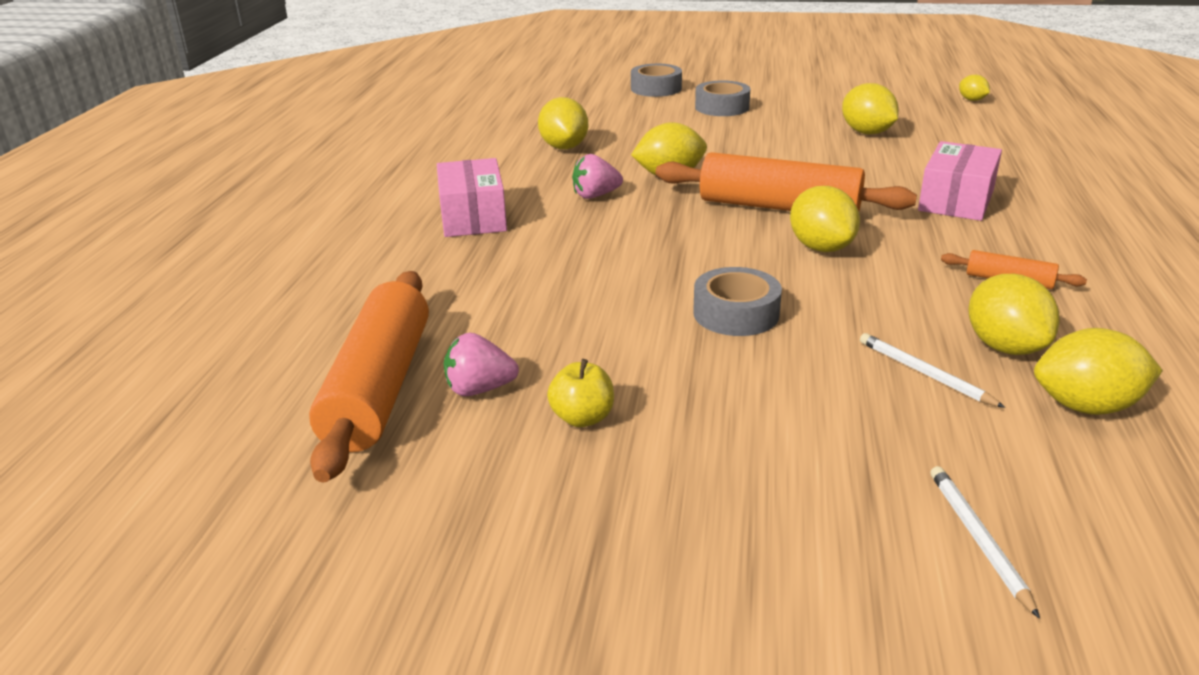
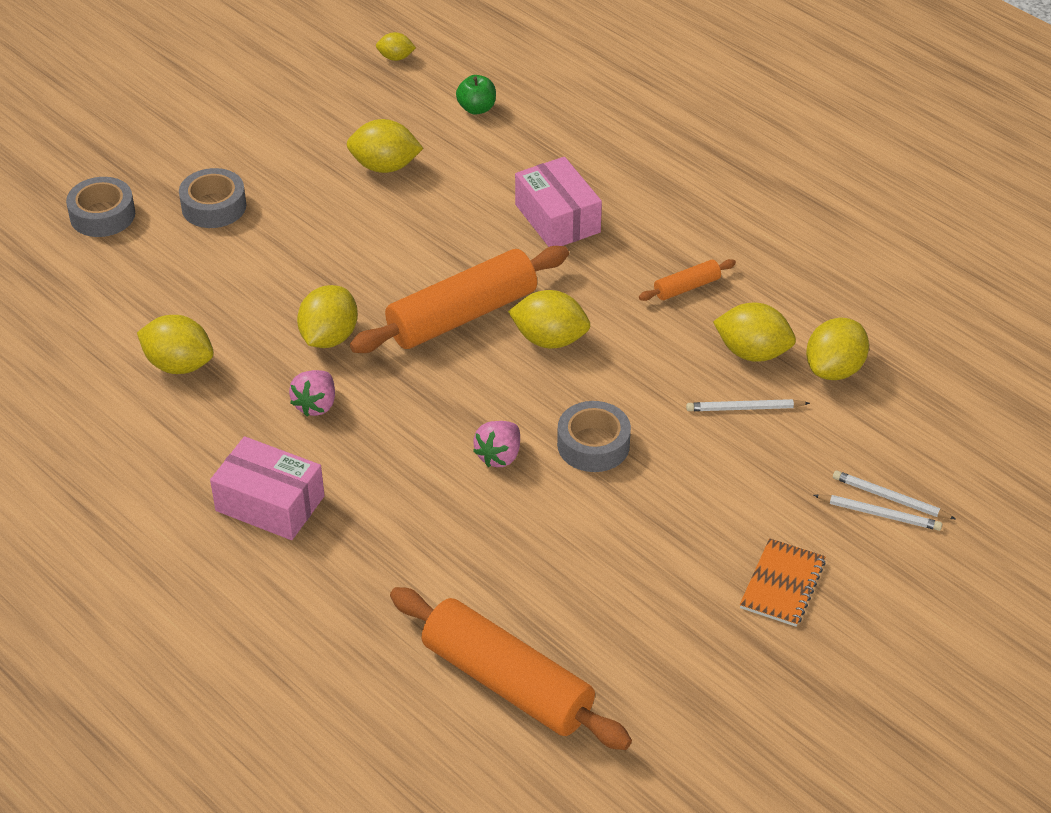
camera: 55 degrees left, 15 degrees up
pink strawberry [444,333,519,396] -> pink strawberry moved to [473,421,520,467]
yellow apple [547,359,614,427] -> none
none -> green apple [456,75,496,115]
none -> orange notebook [740,538,826,627]
none -> white pencil [814,494,942,531]

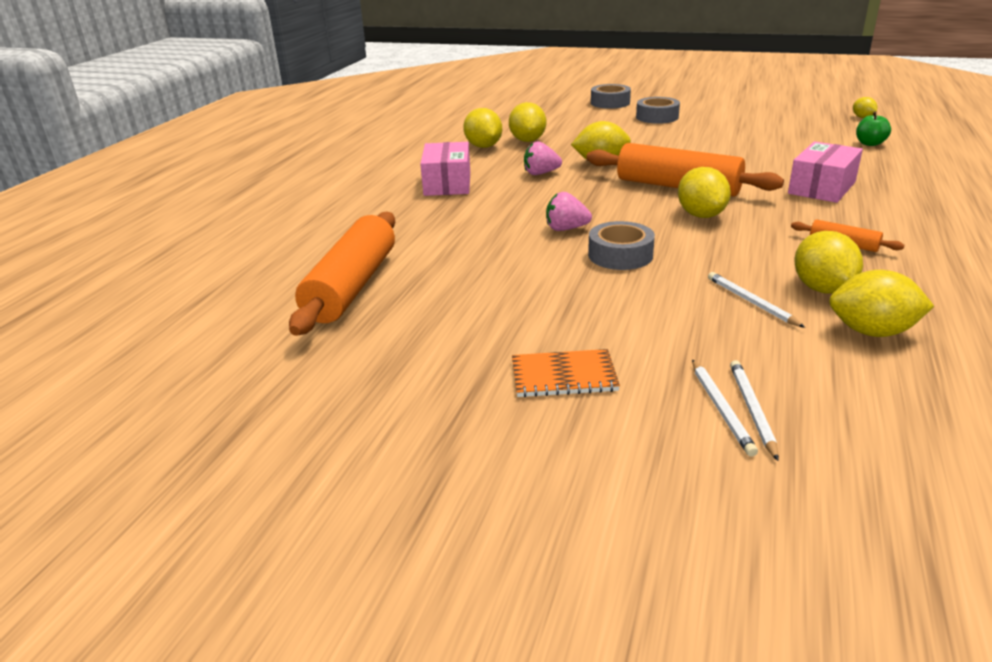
camera: 65 degrees right, 15 degrees down
yellow lemon [347,119,423,173] -> yellow lemon moved to [463,108,502,148]

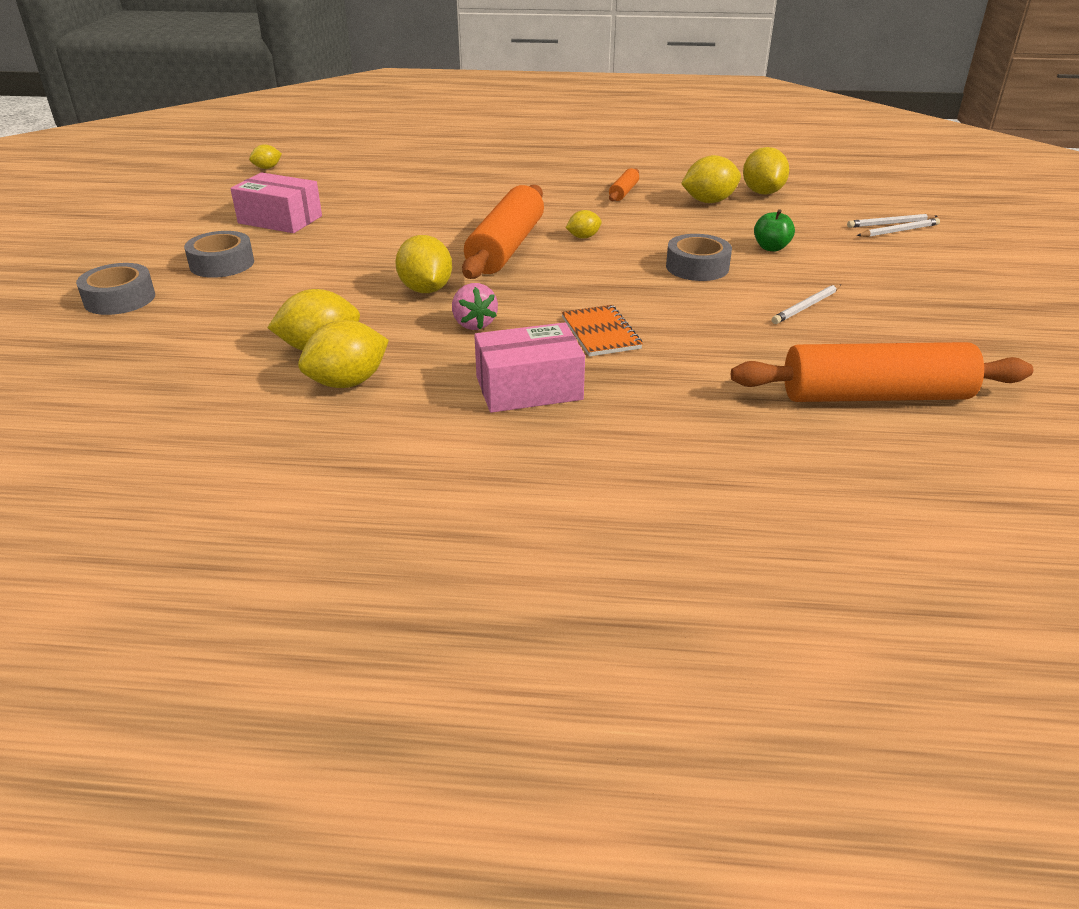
camera: 105 degrees left, 5 degrees up
orange notebook [512,349,620,397] -> orange notebook moved to [562,305,643,357]
pink strawberry [546,192,592,231] -> none
yellow lemon [678,167,731,218] -> yellow lemon [566,210,602,239], size x0.56
white pencil [708,272,805,328] -> white pencil moved to [772,284,842,324]
pink box [788,141,863,203] -> pink box moved to [230,172,322,233]
green apple [856,112,891,146] -> green apple moved to [754,209,795,251]

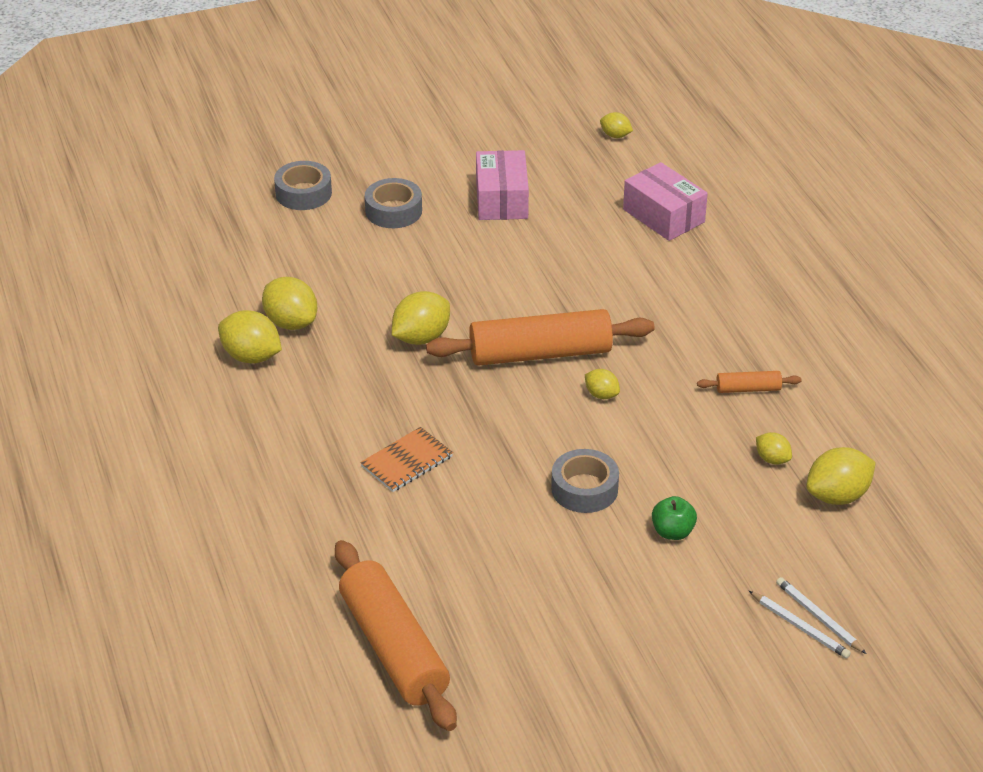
camera: 65 degrees right, 5 degrees up
pink strawberry [452,283,498,330] -> none
pink box [474,322,585,413] -> pink box moved to [623,162,708,241]
yellow lemon [681,155,741,203] -> yellow lemon [756,432,792,465], size x0.56
white pencil [772,284,842,324] -> none

